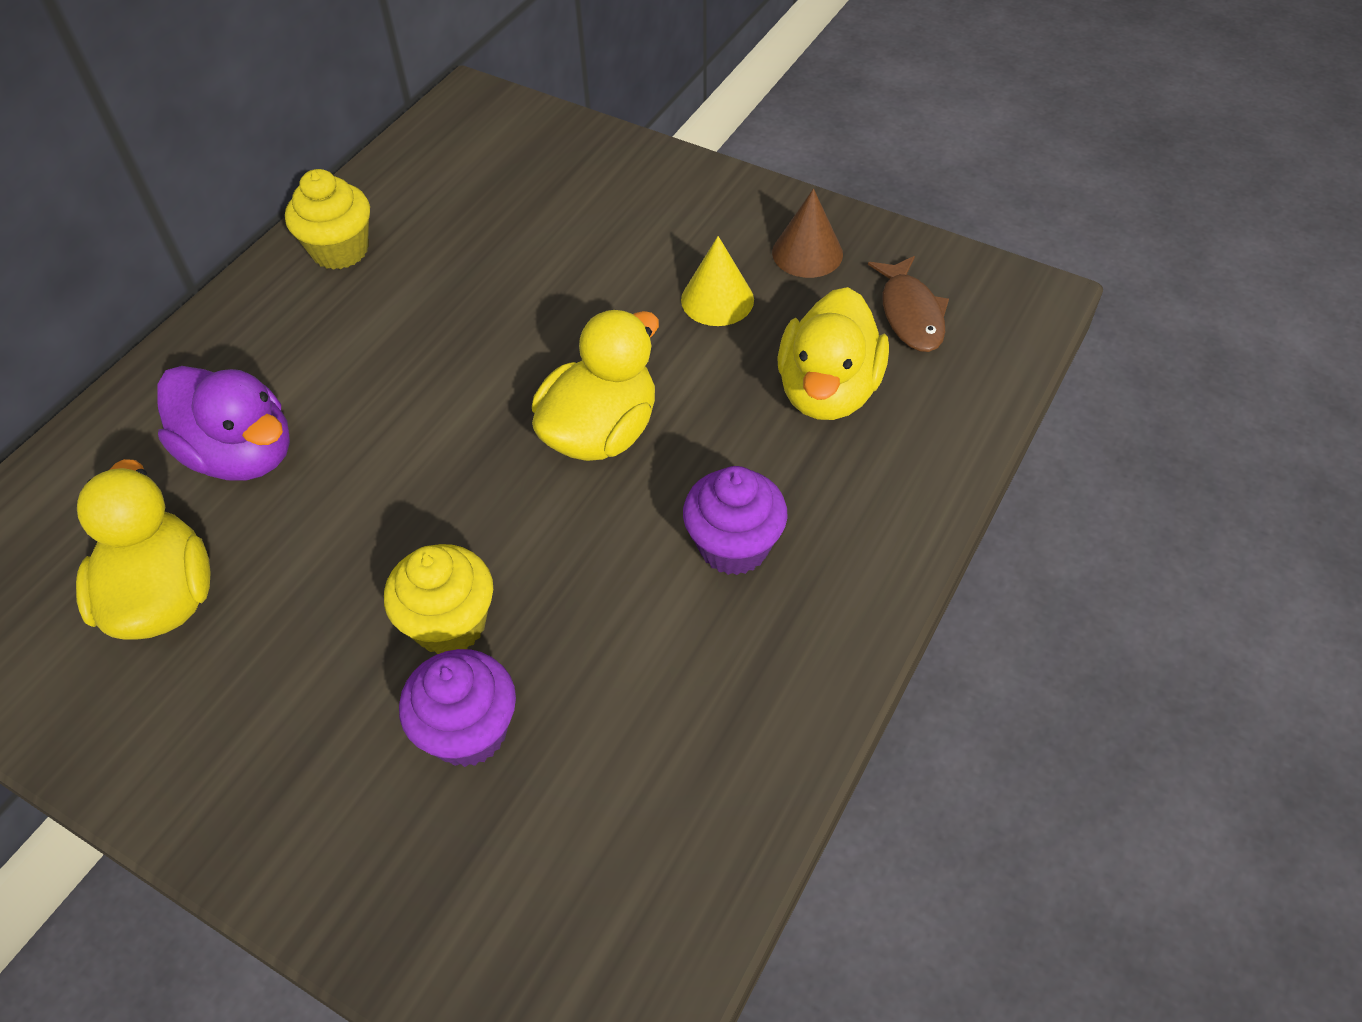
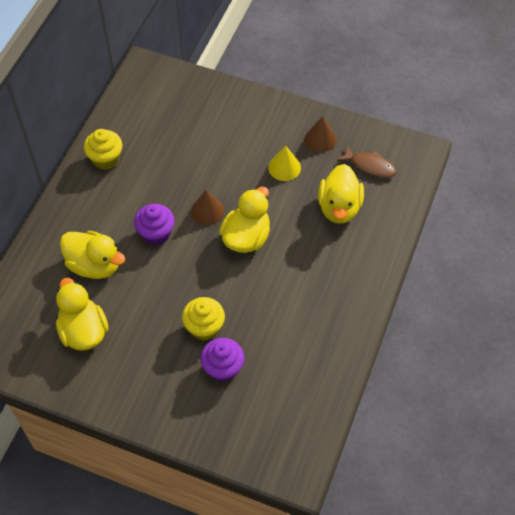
camera: 10 degrees left, 5 degrees up
purple duck [157,366,290,480] -> yellow duck [60,231,125,279]
purple cupcake [683,466,788,575] -> purple cupcake moved to [134,204,175,245]
brown fish [868,256,949,352] -> brown fish turned 45 degrees counterclockwise [337,145,396,178]
none -> brown cone [191,190,224,225]

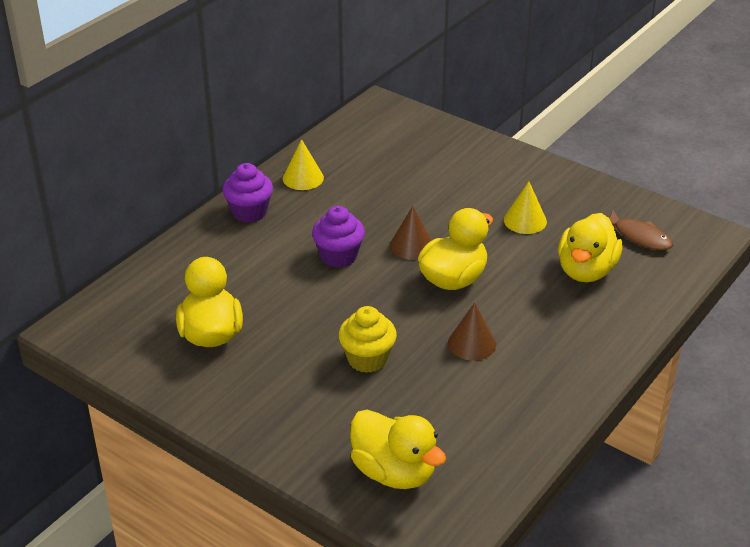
camera: 15 degrees right, 20 degrees down
yellow duck [60,231,125,279] -> yellow duck moved to [350,410,446,489]
yellow cupcake [84,129,122,170] -> yellow cone [283,139,324,190]
purple cupcake [200,338,244,382] -> purple cupcake moved to [223,163,273,223]
brown cone [305,117,337,152] -> brown cone moved to [448,302,496,361]

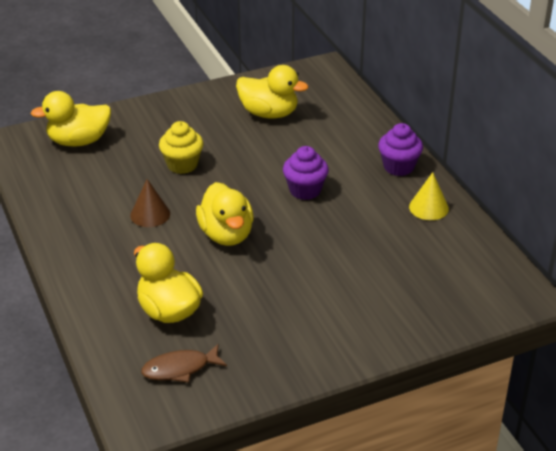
camera: 120 degrees right, 0 degrees up
brown cone [390,206,432,260] -> none
yellow cone [504,181,547,234] -> none

